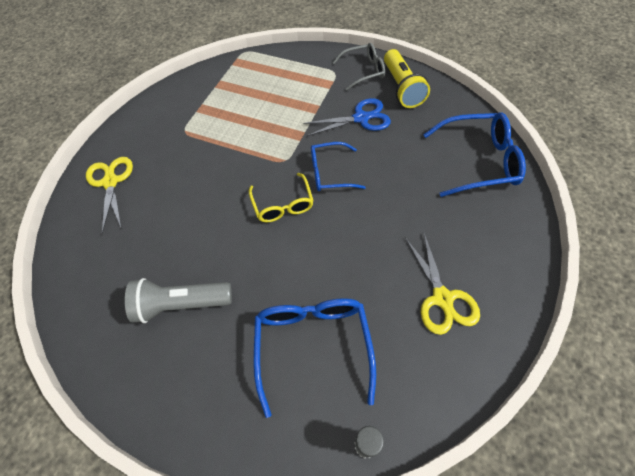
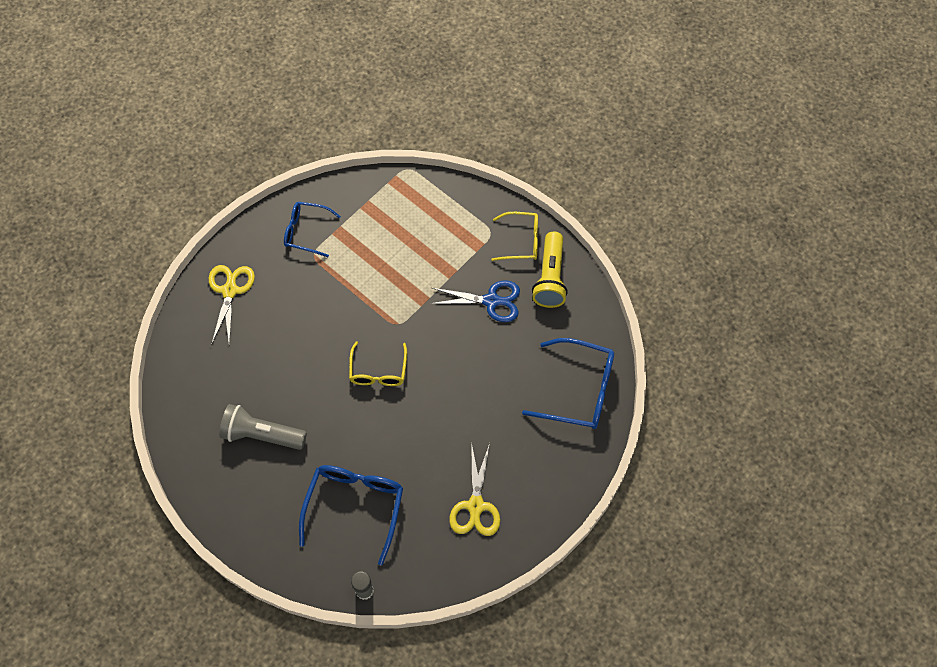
camera: 15 degrees right, 5 degrees up
blue glasses [311,142,366,191] -> blue glasses moved to [284,202,341,257]
grey glasses [332,43,385,90] -> yellow glasses [491,212,538,261]

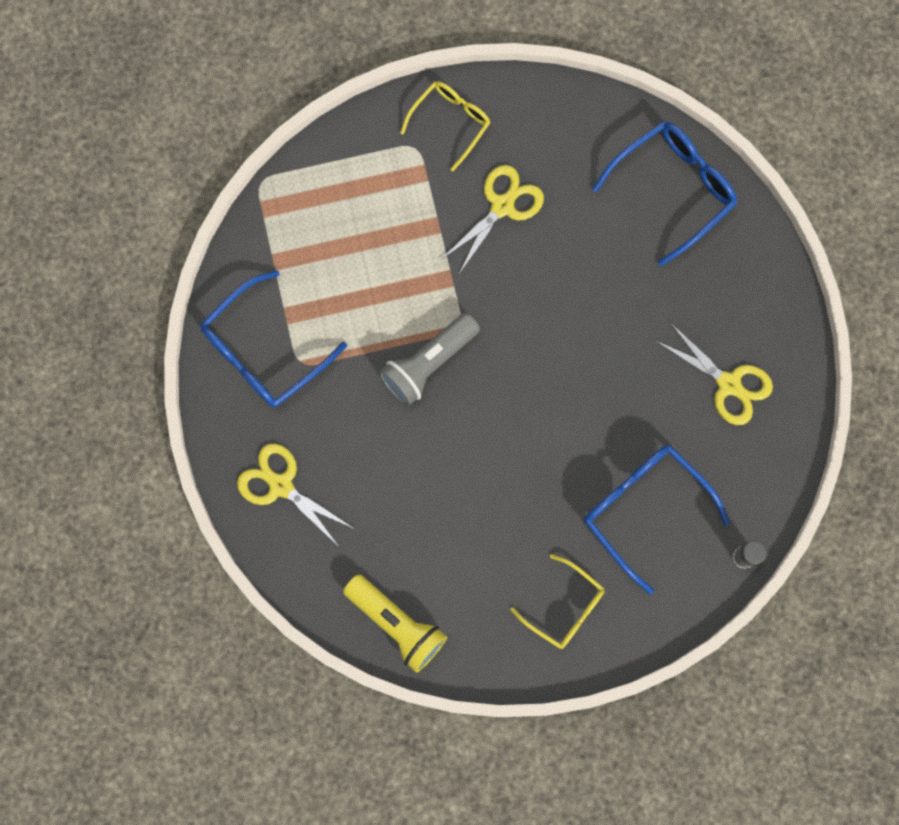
camera: 55 degrees left, 15 degrees up
grey flashlight [219,404,307,450] -> grey flashlight moved to [379,313,480,406]
blue glasses [284,202,341,257] -> blue glasses [200,270,347,408], size x1.56
yellow glasses [349,341,407,386] -> yellow glasses moved to [510,554,604,649]
blue scissors [430,280,520,322] -> yellow scissors [442,165,544,274]
yellow flashlight [532,232,568,308] -> yellow flashlight moved to [343,574,447,673]

